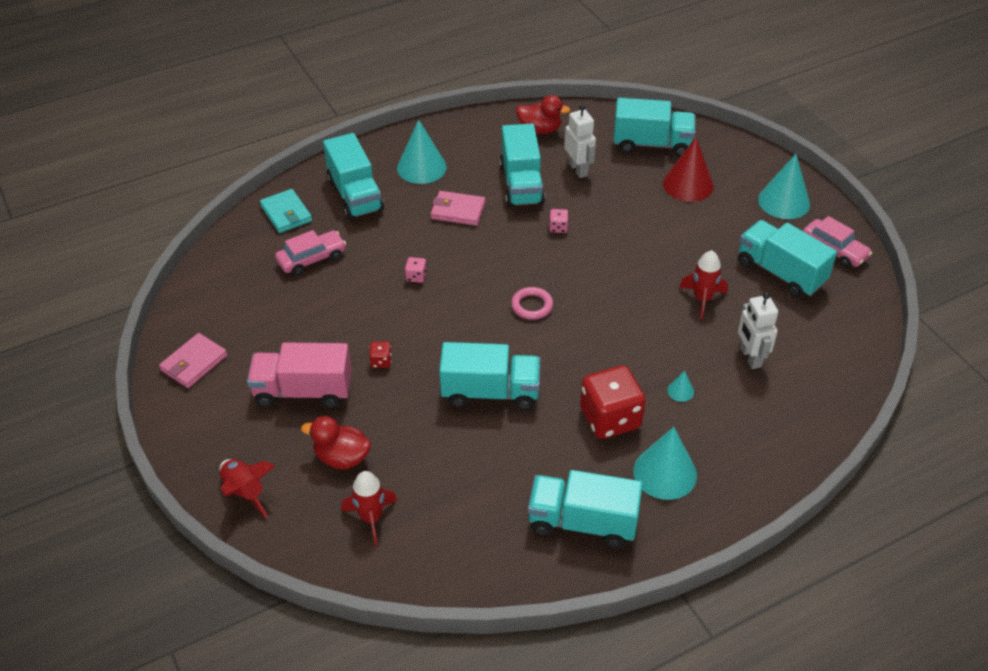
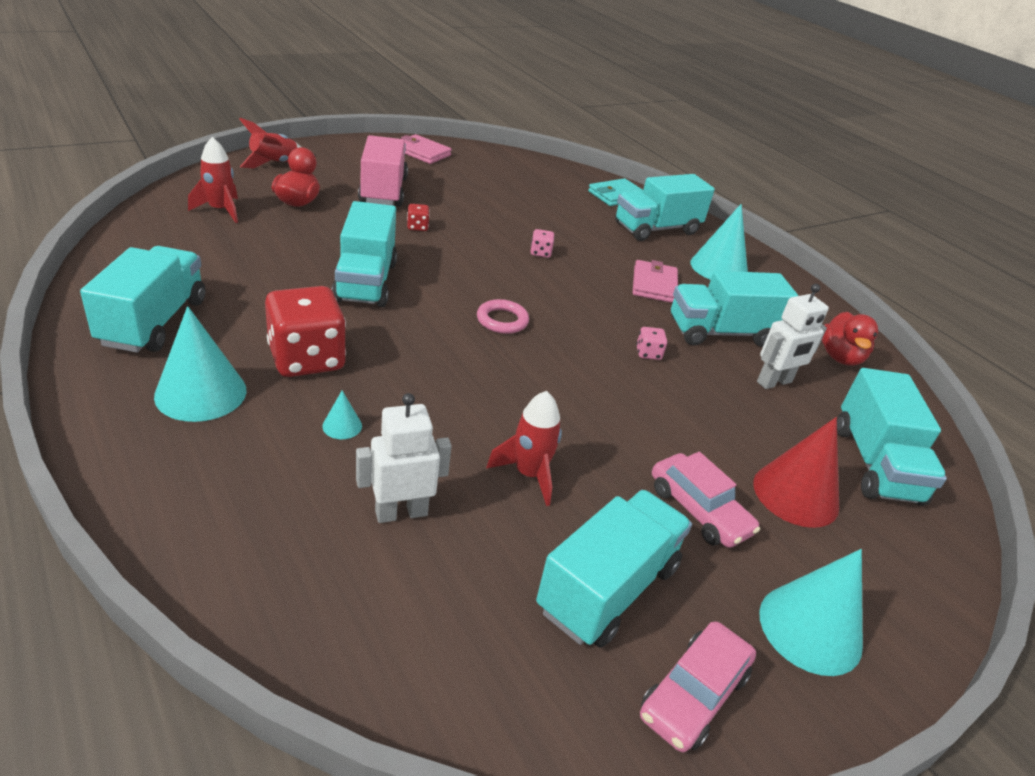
camera: 80 degrees right, 10 degrees down
pink car [275,230,346,275] -> pink car moved to [652,452,760,548]

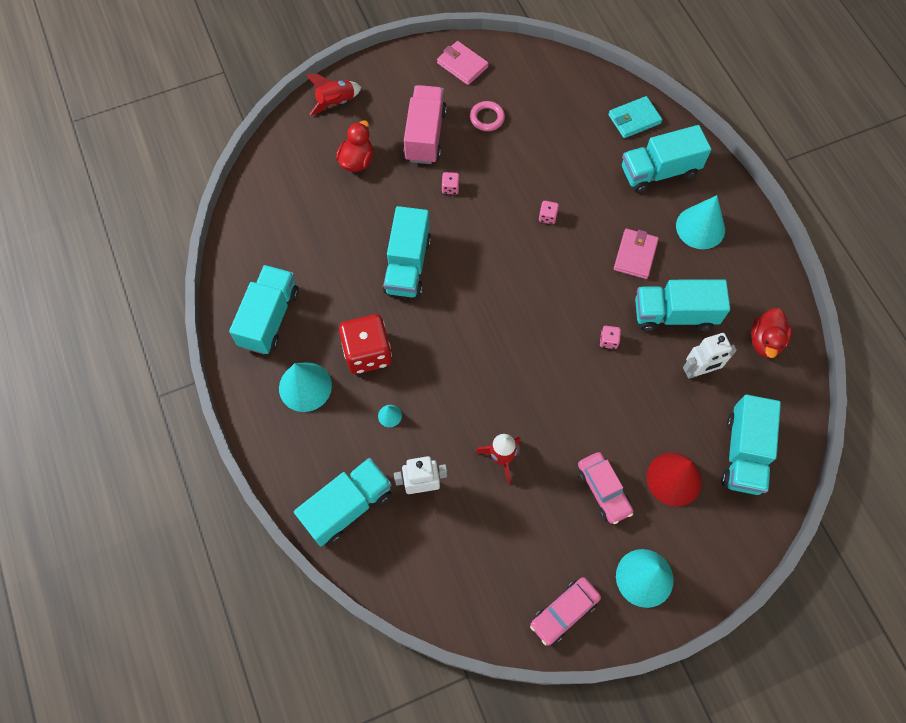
camera: 15 degrees right, 30 degrees up
red rocket [188,137,238,223] -> none
red dice [407,204,430,231] -> pink dice [441,172,460,195]
pink ring [477,299,529,334] -> pink ring moved to [470,101,505,131]
turquoise truck [536,490,692,648] -> turquoise truck moved to [294,458,392,546]

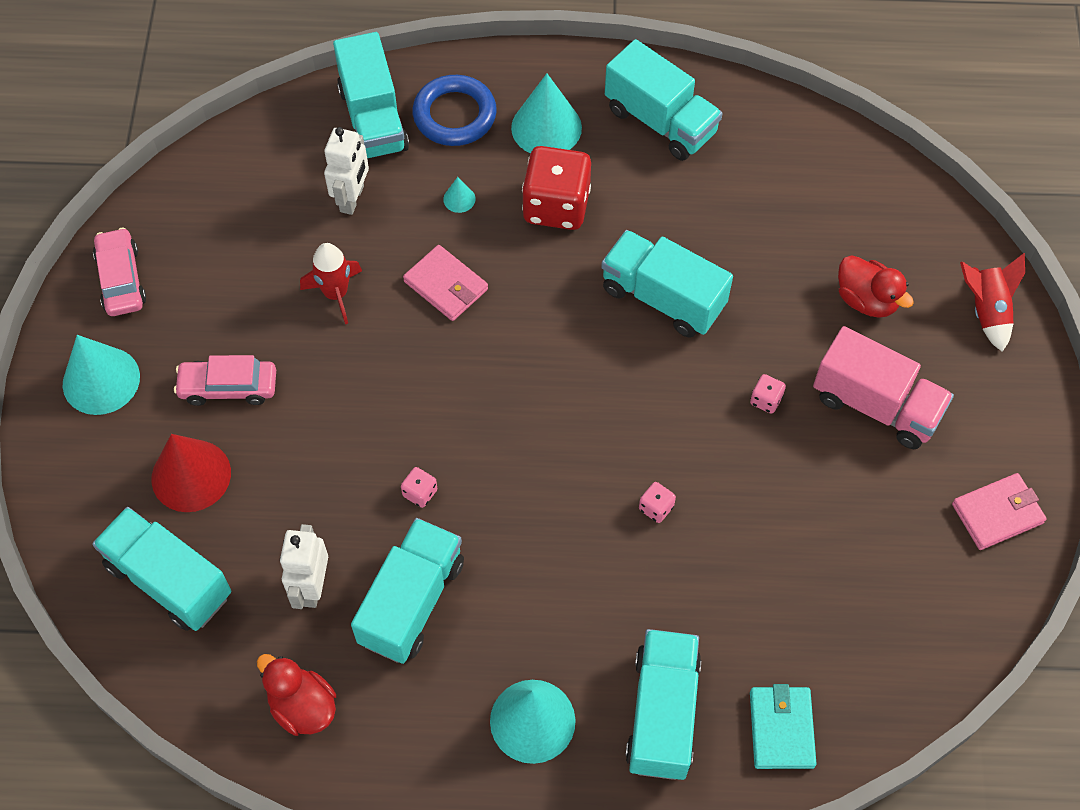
camera: 115 degrees right, 5 degrees down
pink ring [470,101,505,131] -> none
pink wallet [614,229,659,279] -> pink wallet moved to [403,245,488,321]
none -> blue ring [413,75,497,146]

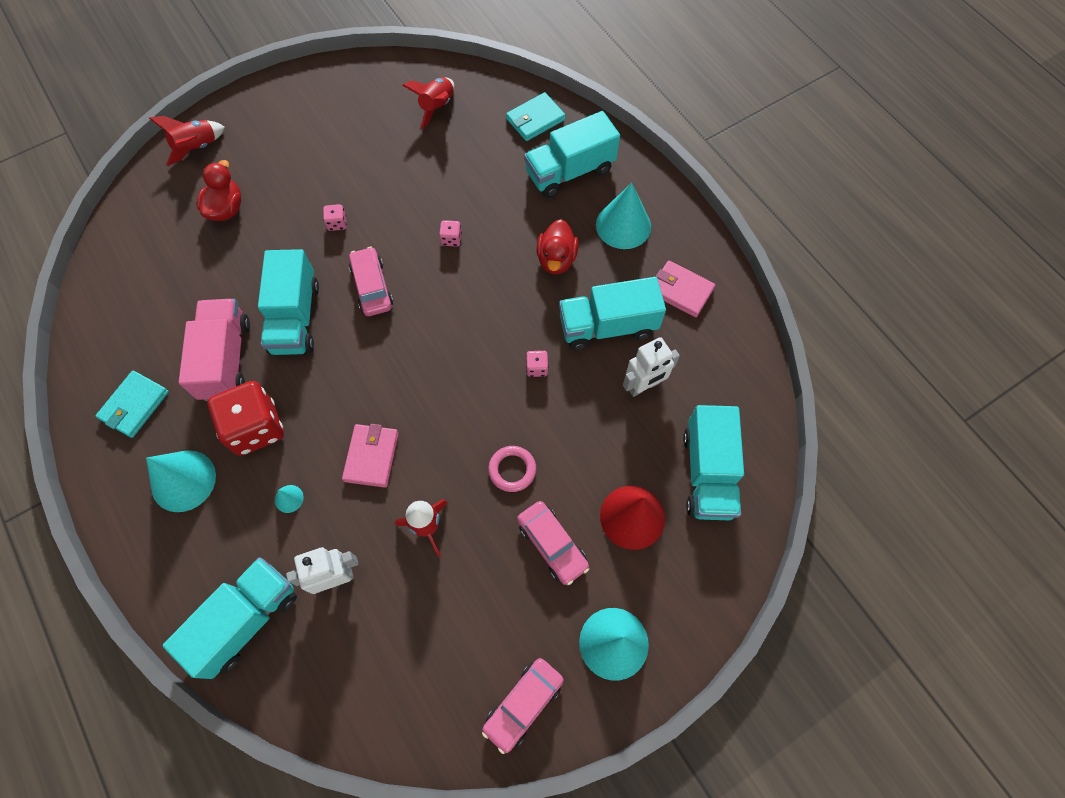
camera: 125 degrees left, 5 degrees up
red duck [257,654,336,736] -> red duck moved to [536,219,579,274]
blue ring [413,75,497,146] -> none
turquoise truck [605,39,722,161] -> turquoise wallet [95,371,169,438]
pink truck [813,326,954,449] -> pink truck moved to [179,299,250,401]
pink wallet [952,473,1047,550] -> pink wallet moved to [656,261,715,317]
none -> pink car [349,247,393,316]
none -> red rocket [402,77,454,130]
none -> pink ring [488,446,536,492]

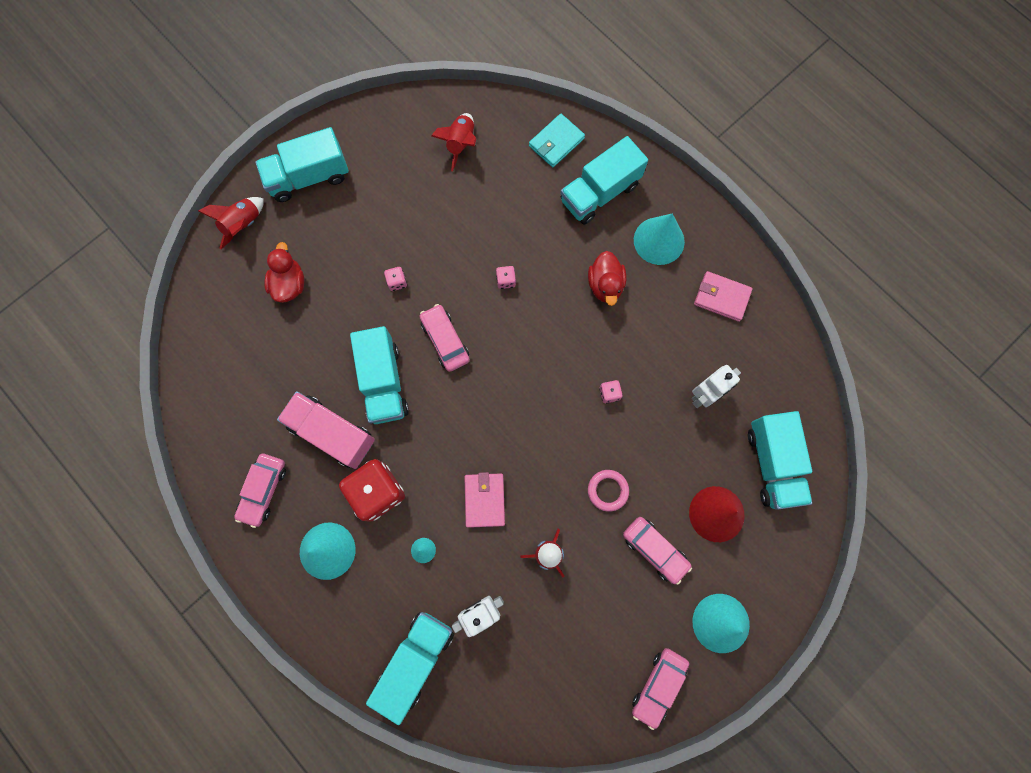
camera: 10 degrees left, 10 degrees up
turquoise wallet [95,371,169,438] -> pink car [234,454,286,528]
pink truck [179,299,250,401] -> pink truck turned 45 degrees counterclockwise [277,391,375,469]
turquoise truck [559,277,666,350] -> turquoise truck moved to [255,127,349,202]

